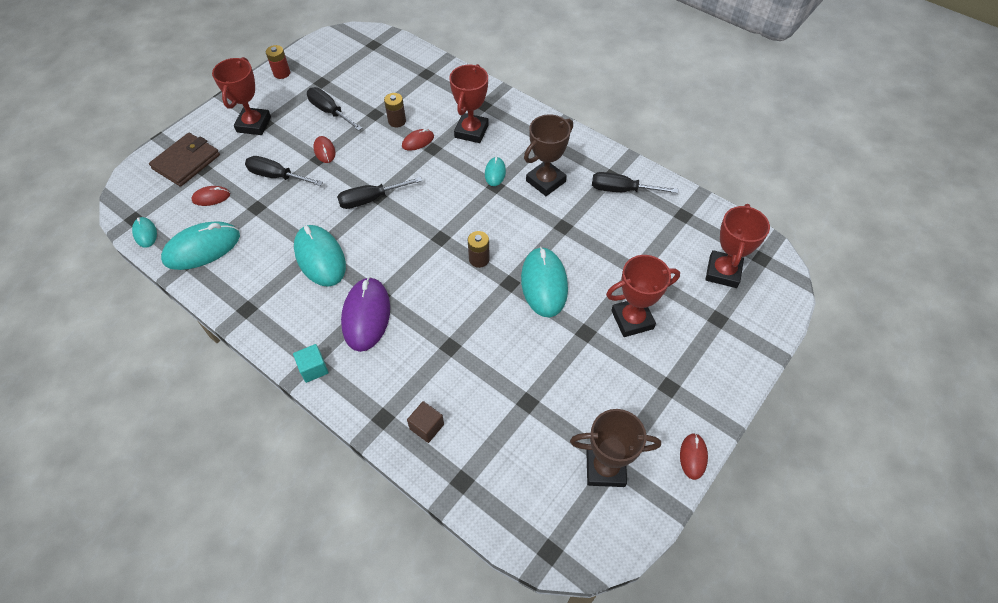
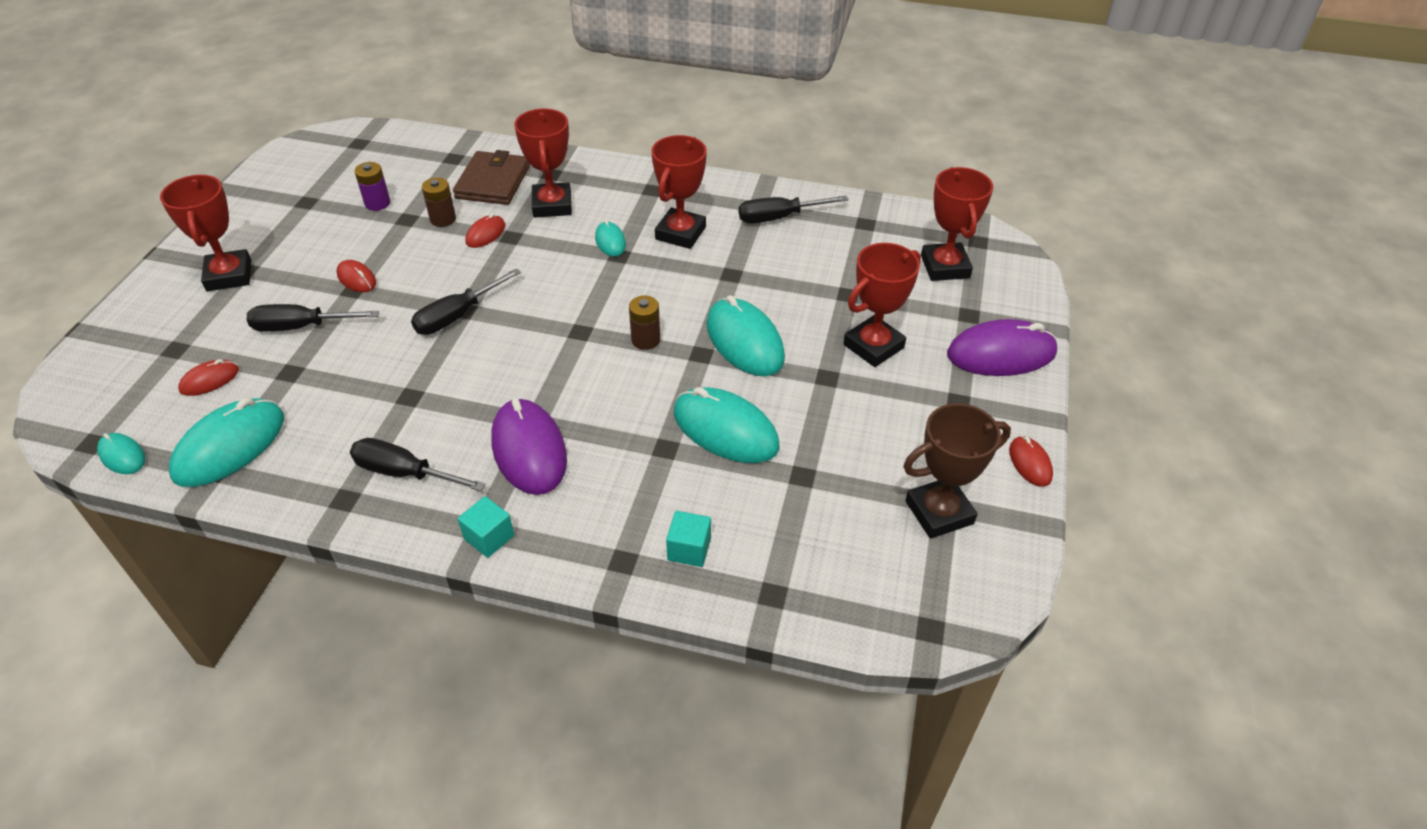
camera: 25 degrees left, 10 degrees down
brown wallet [149,133,220,187] -> brown wallet moved to [453,150,530,205]
red battery [266,45,290,79] -> none
turquoise mouse [294,225,346,287] -> turquoise mouse moved to [674,387,780,463]
black screwdriver [307,87,362,131] -> black screwdriver moved to [350,438,486,491]
brown cube [407,401,444,443] -> turquoise cube [666,511,711,567]
brown trophy [524,114,573,196] -> red trophy [651,135,707,249]
none -> purple battery [355,162,390,211]
none -> purple mouse [947,319,1058,376]

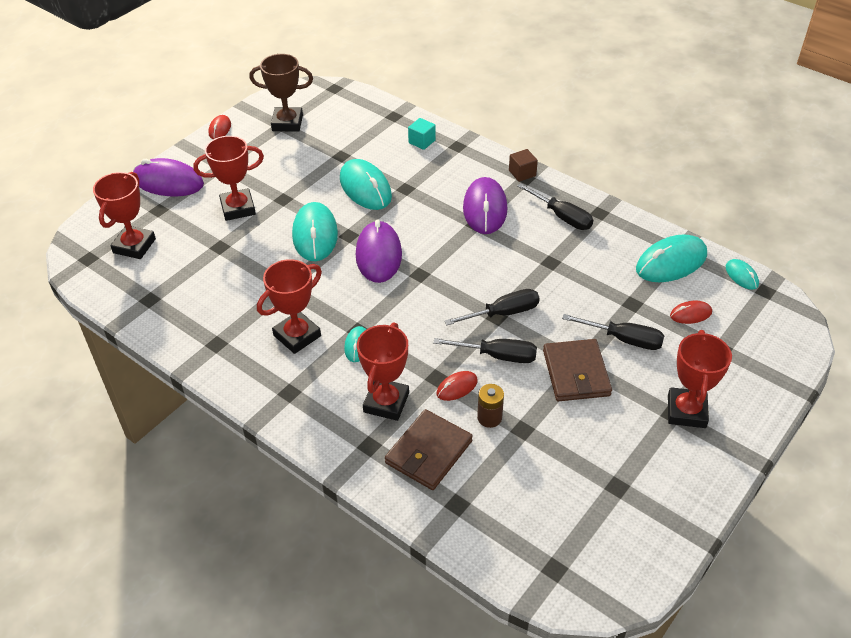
camera: 155 degrees left, 0 degrees up
red mouse [336,260,376,292] -> brown wallet [543,339,612,401]
purple battery [355,162,390,211] -> none
turquoise cube [458,496,514,558] -> brown cube [509,149,538,182]
brown battery [629,296,660,350] -> purple mouse [356,219,402,283]
black screwdriver [739,196,849,223] -> black screwdriver moved to [433,338,537,363]

